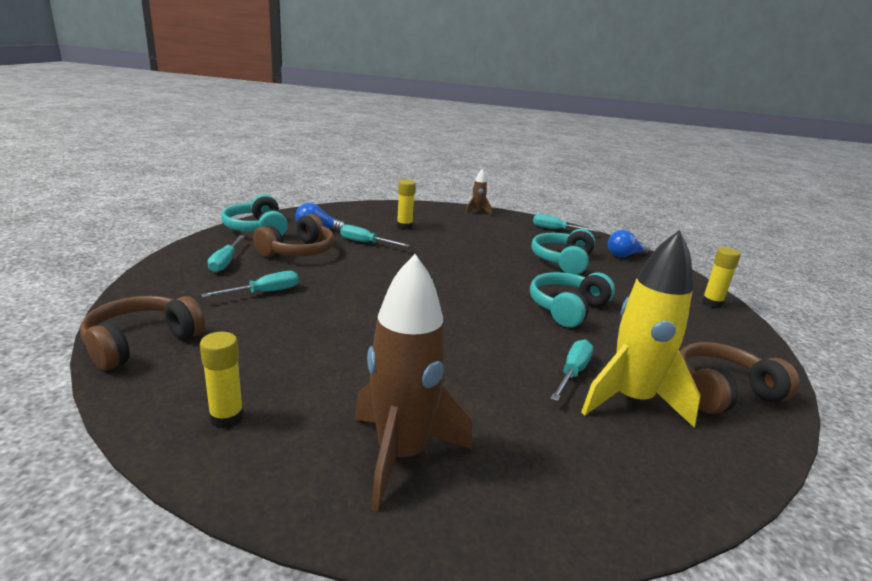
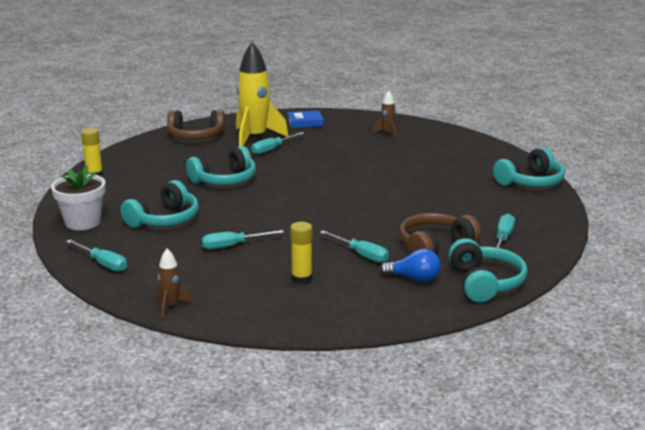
camera: 160 degrees left, 0 degrees up
brown headphones [80,296,205,370] -> turquoise headphones [493,147,565,187]
yellow glue stick [200,332,243,429] -> none
turquoise screwdriver [201,271,299,297] -> turquoise screwdriver moved to [202,230,284,249]
brown rocket [354,254,472,511] -> brown rocket [372,91,396,139], size x0.47
blue light bulb [608,230,650,257] -> white flower pot [51,165,106,230]
none -> blue book [288,110,323,128]

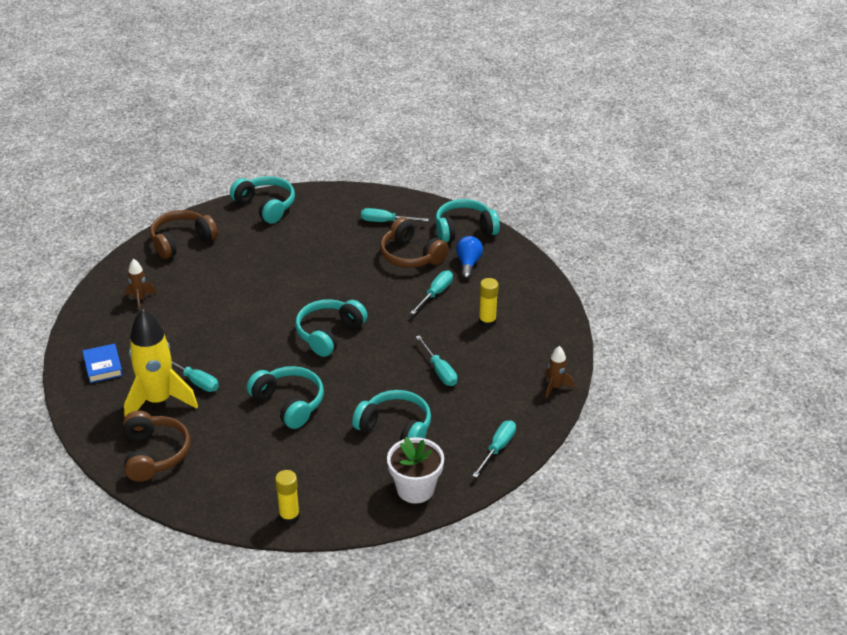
camera: 100 degrees left, 15 degrees up
none -> brown headphones [150,210,218,259]
none -> turquoise headphones [295,299,368,357]

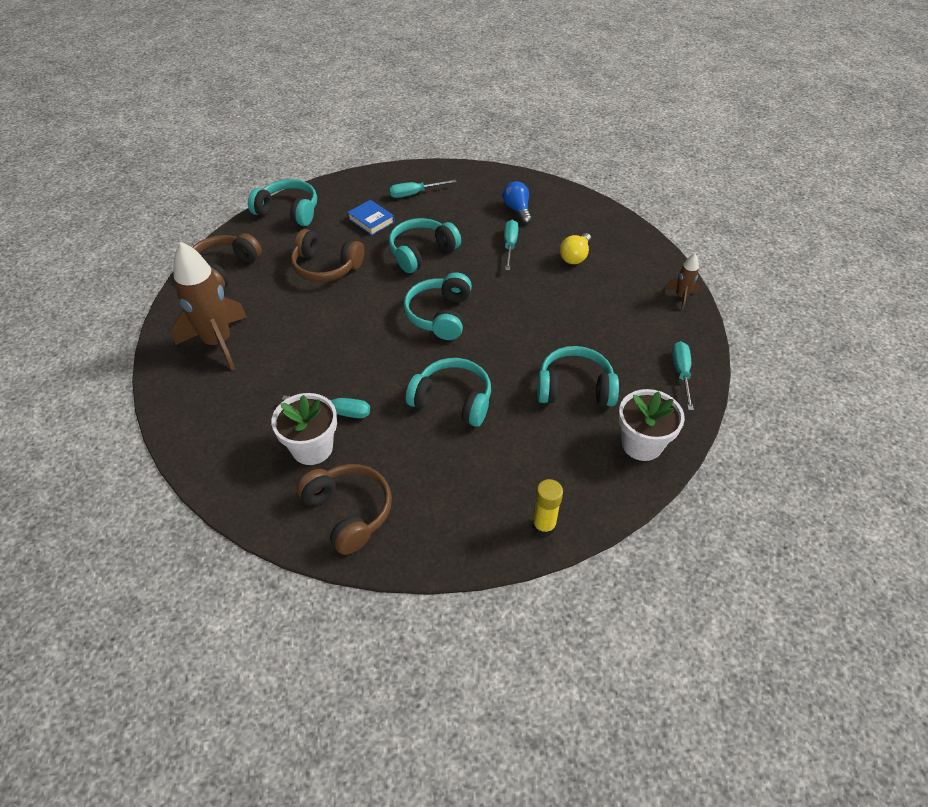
camera: 25 degrees left, 10 degrees up
blue book [82,343,123,383] -> blue book moved to [347,200,395,236]
yellow rocket [124,309,198,417] -> white flower pot [271,393,337,465]
brown rocket [125,259,156,311] -> brown rocket [172,242,247,371], size x2.15
brown headphones [380,217,449,268] -> brown headphones moved to [291,229,365,282]
turquoise screwdriver [416,335,457,386] -> none
turquoise headphones [435,199,500,243] -> turquoise headphones moved to [389,218,461,273]
yellow glue stick [479,278,499,328] -> yellow light bulb [560,233,591,264]

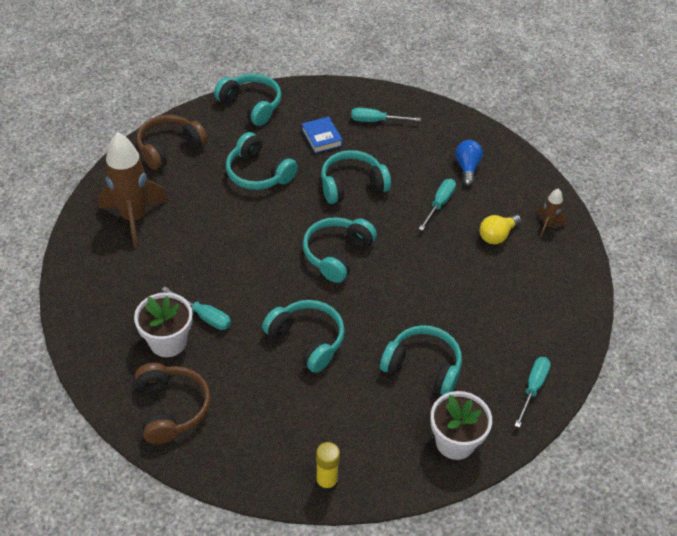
camera: 20 degrees right, 0 degrees up
brown headphones [291,229,365,282] -> turquoise headphones [226,132,298,190]
brown rocket [665,254,699,310] -> brown rocket moved to [536,188,567,237]

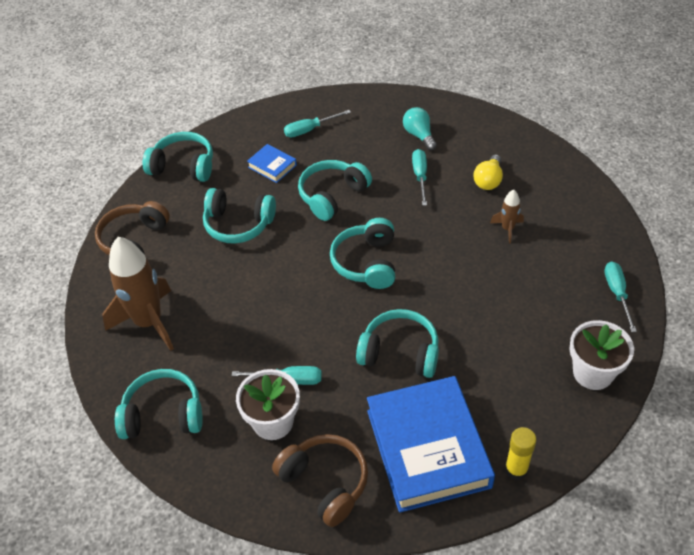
camera: 25 degrees left, 0 degrees up
turquoise headphones [380,325,462,395] -> turquoise headphones moved to [115,369,203,439]
blue light bulb [455,140,483,186] -> turquoise light bulb [403,107,437,150]
brown rocket [536,188,567,237] -> brown rocket moved to [490,190,524,244]
none -> blue book [367,376,495,513]

